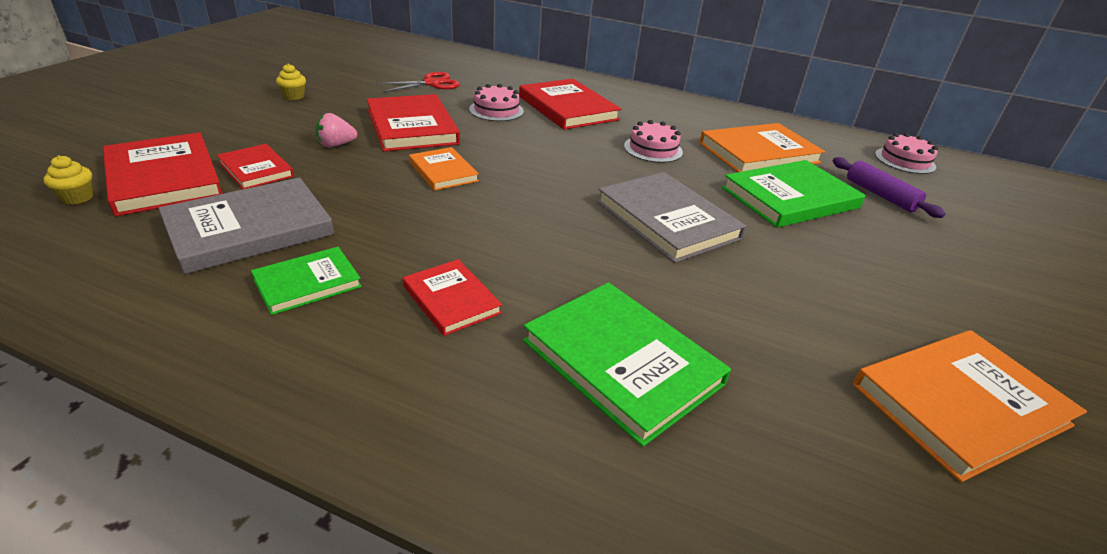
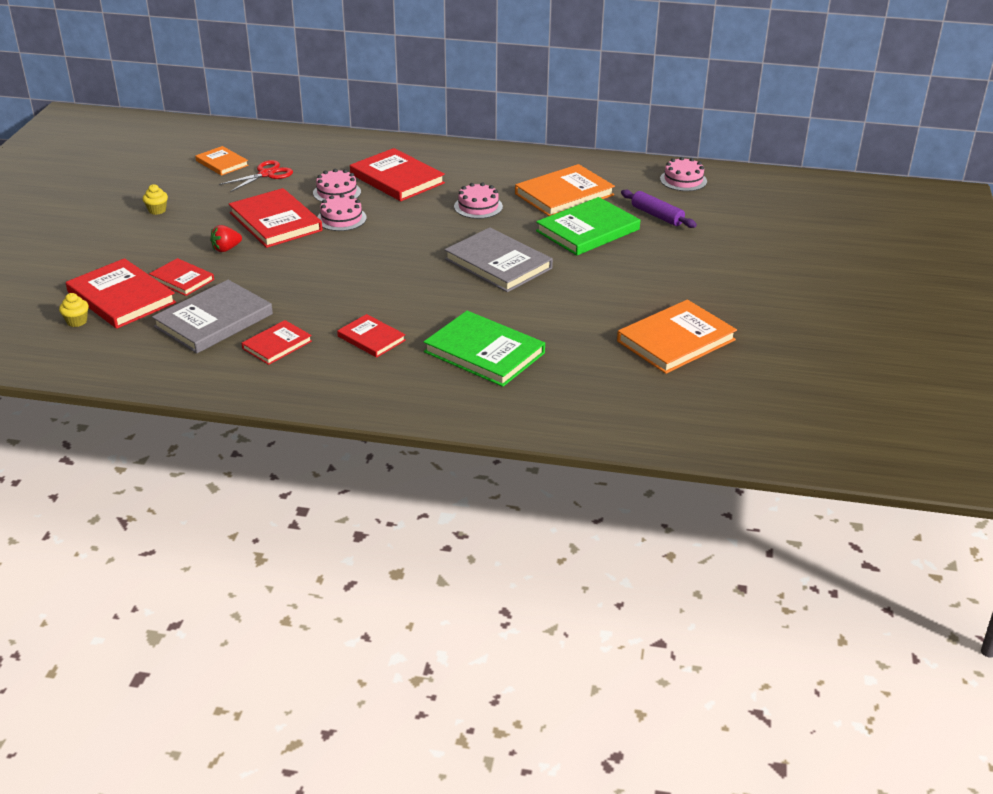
camera: 10 degrees left, 0 degrees up
green book [251,247,362,315] -> red book [242,320,312,365]
pink strawberry [316,113,357,147] -> red strawberry [210,225,242,252]
orange book [409,147,479,191] -> orange book moved to [195,146,249,176]
none -> pink cake [317,194,367,231]

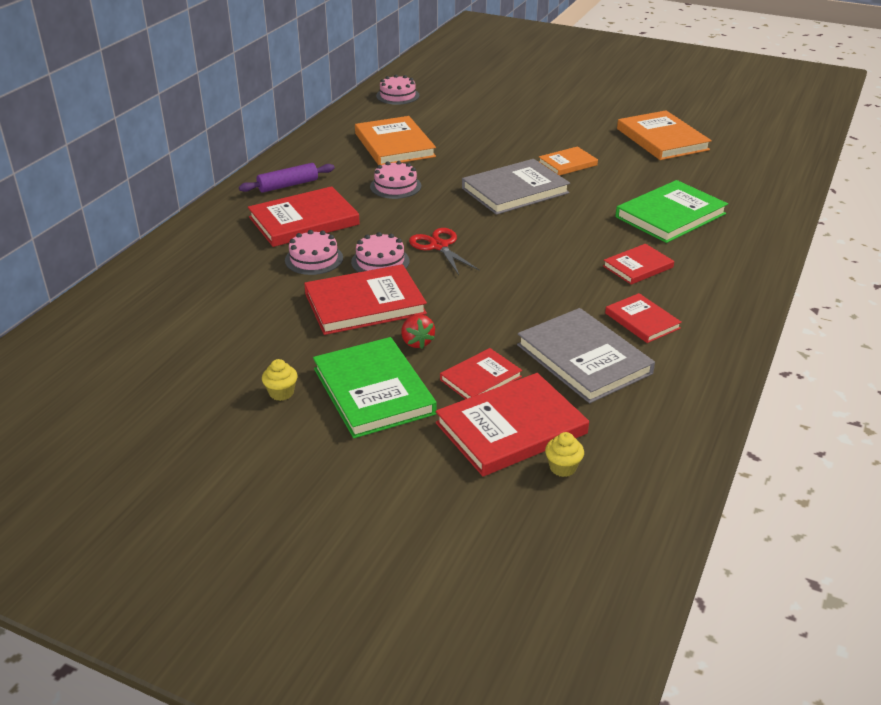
camera: 75 degrees left, 0 degrees up
orange book [195,146,249,176] -> orange book moved to [539,146,598,176]
red scissors [219,160,293,192] -> red scissors moved to [409,228,480,275]
green book [536,197,640,255] -> green book moved to [313,337,437,438]
purple rolling pin [621,190,697,228] -> purple rolling pin moved to [239,163,335,193]

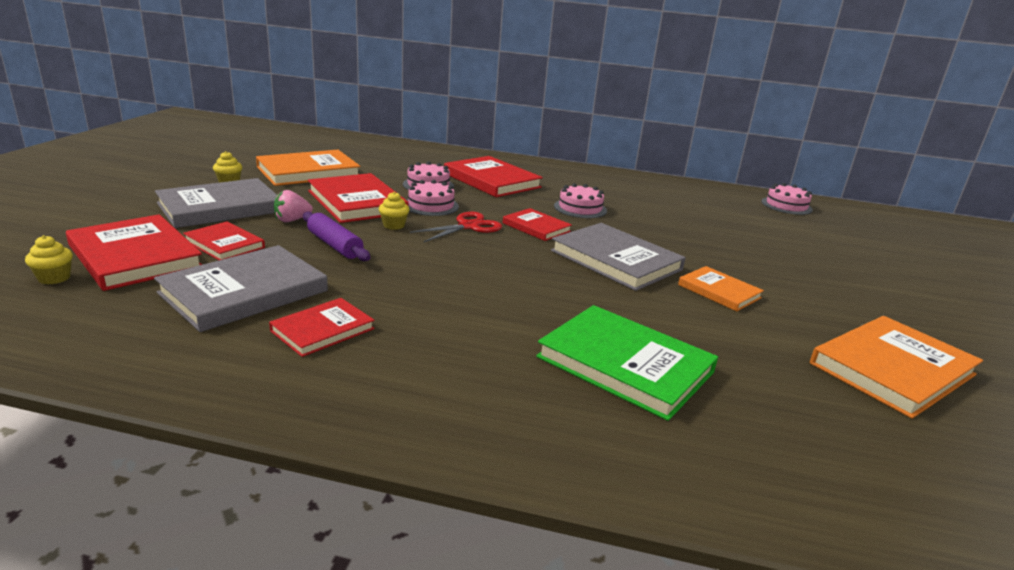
camera: 75 degrees right, 10 degrees down
purple rolling pin [239,163,335,193] -> purple rolling pin moved to [303,212,370,261]
green book [313,337,437,438] -> grey book [155,178,277,228]
orange book [355,116,436,165] -> orange book moved to [256,150,360,186]
red strawberry [401,314,435,349] -> pink strawberry [274,190,313,222]
red book [603,244,674,285] -> red book moved to [503,208,572,241]
none -> yellow cupcake [379,192,409,230]

